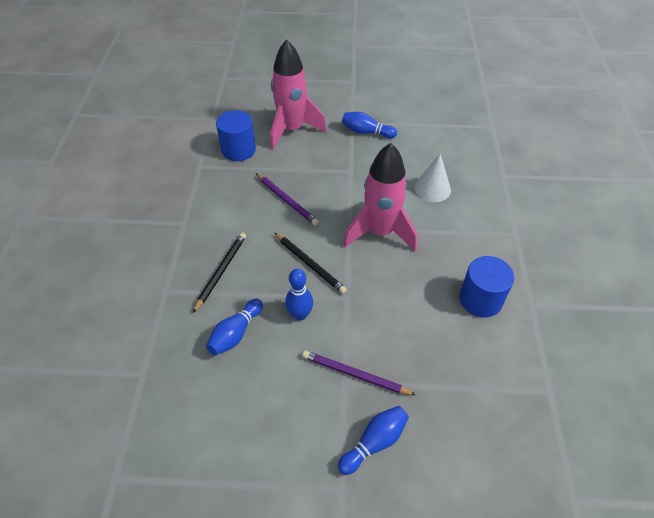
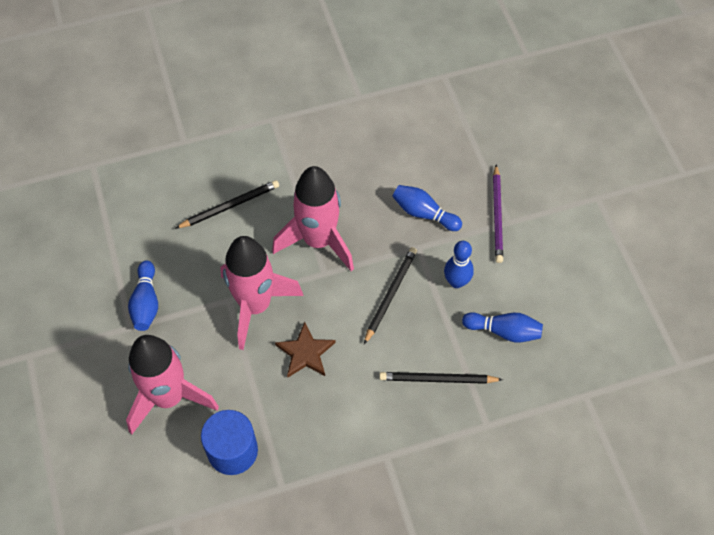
camera: 110 degrees left, 10 degrees up
purple pencil [256,173,319,226] -> brown star [275,322,336,378]
blue bowling pin [338,406,409,475] -> blue bowling pin moved to [392,185,462,231]
white cone [414,153,451,202] -> black pencil [175,180,279,229]
blue cylinder [459,256,514,318] -> none
none -> pink rocket [220,236,303,350]

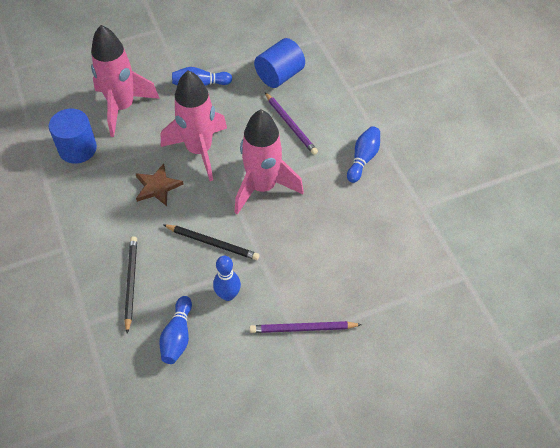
camera: 85 degrees right, 5 degrees down
black pencil [175,180,279,229] -> purple pencil [265,92,318,155]
blue bowling pin [392,185,462,231] -> blue bowling pin moved to [347,126,380,183]
none -> blue cylinder [254,38,305,88]

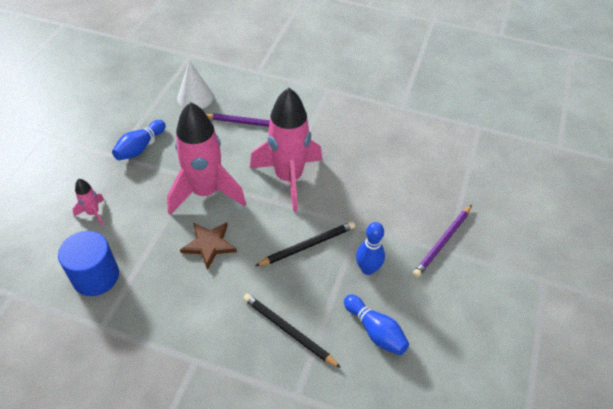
camera: 50 degrees left, 5 degrees down
pink rocket [91,25,160,137] -> pink rocket [73,179,105,226], size x0.43
blue cylinder [254,38,305,88] -> white cone [177,61,214,109]
blue bowling pin [347,126,380,183] -> none

